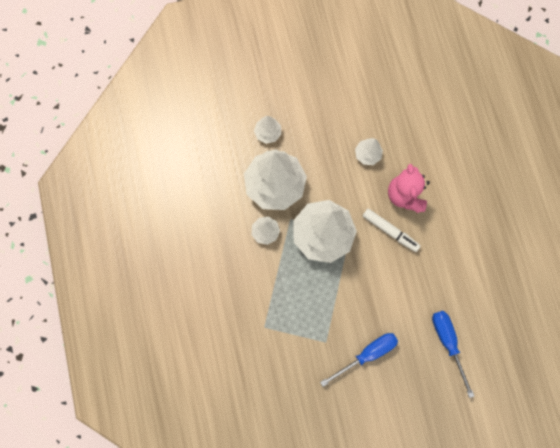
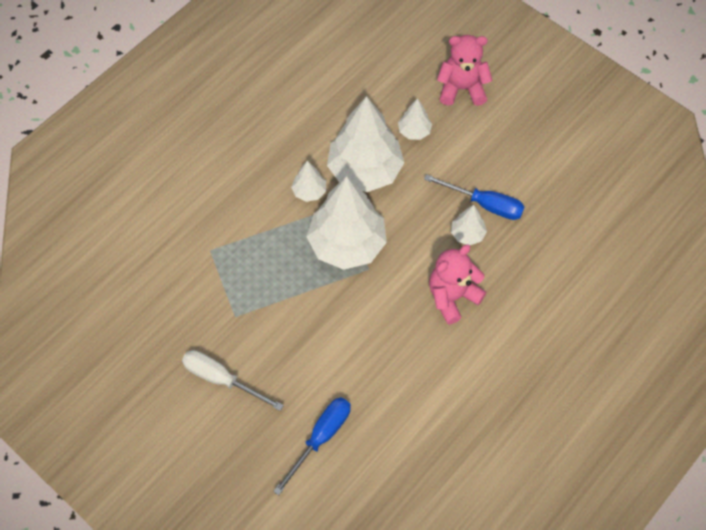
camera: 55 degrees right, 15 degrees down
blue screwdriver [320,333,398,387] -> blue screwdriver moved to [424,174,524,220]
white marker [363,209,421,252] -> none
none -> white screwdriver [182,350,284,411]
none -> pink teddy bear [437,35,493,106]

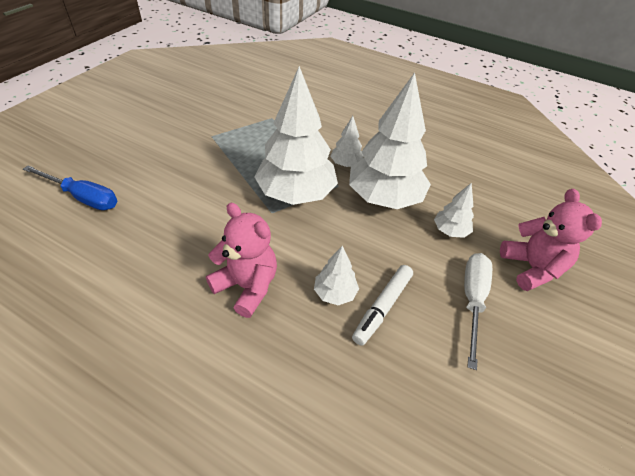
camera: 75 degrees right, 15 degrees down
white screwdriver [182,350,284,411] -> white screwdriver moved to [464,253,492,370]
blue screwdriver [424,174,524,220] -> white marker [352,265,413,346]

